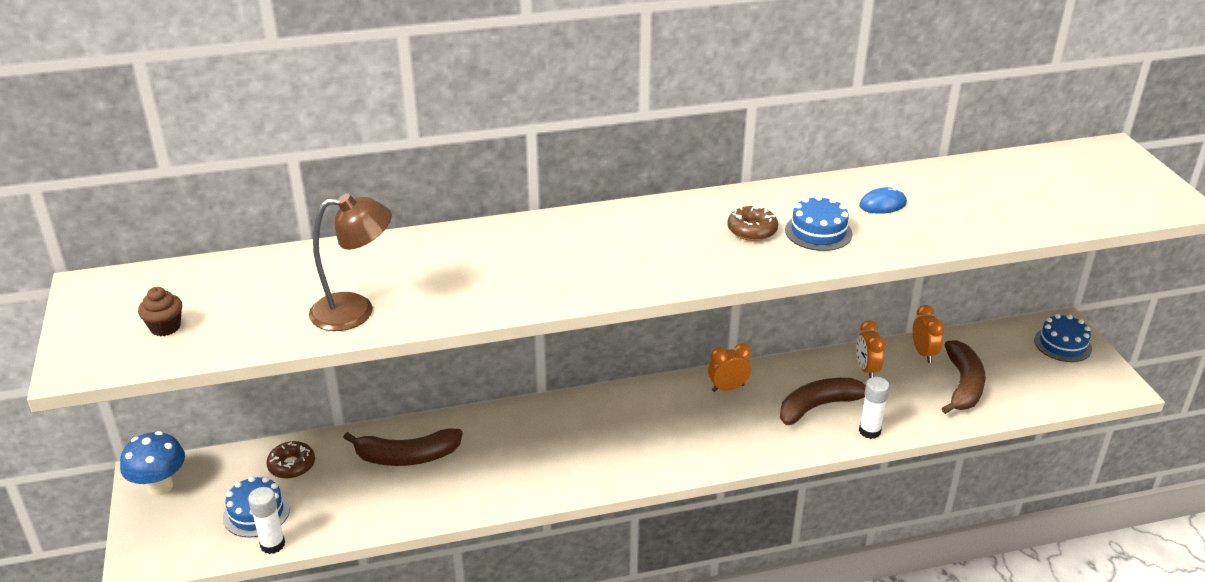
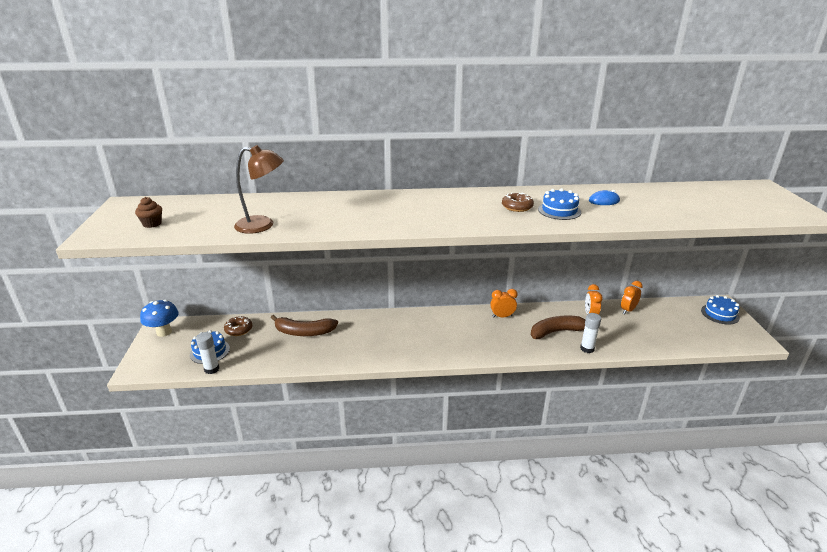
camera: 10 degrees right, 5 degrees down
orange clock [912,305,944,363] -> orange clock turned 135 degrees counterclockwise [621,281,643,314]
brown banana [942,340,985,414] -> none

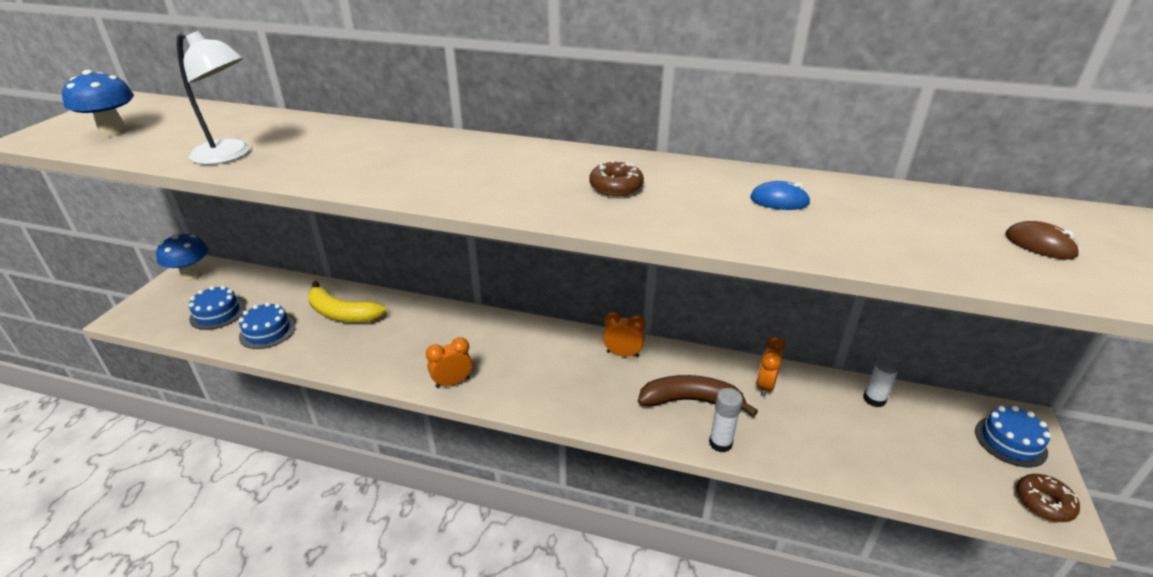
camera: 20 degrees right, 5 degrees up
brown cupcake [135,197,162,228] -> blue mushroom [62,70,134,137]
white glue stick [196,332,219,374] -> white glue stick moved to [863,346,904,407]
brown donut [224,316,252,336] -> brown donut moved to [1016,474,1080,522]
brown lamp [234,145,284,234] -> white lamp [177,31,250,165]
brown banana [271,315,338,336] -> yellow banana [308,281,386,322]
blue cake [538,188,581,220] -> blue cake moved to [239,302,295,349]
orange clock [621,281,643,314] -> orange clock moved to [426,337,472,388]
none -> brown mouse [1005,221,1080,260]

